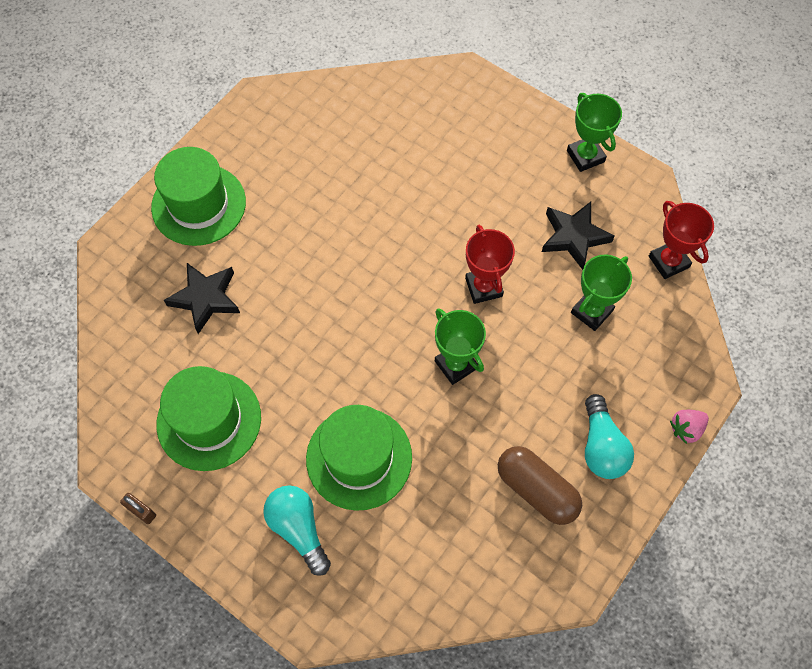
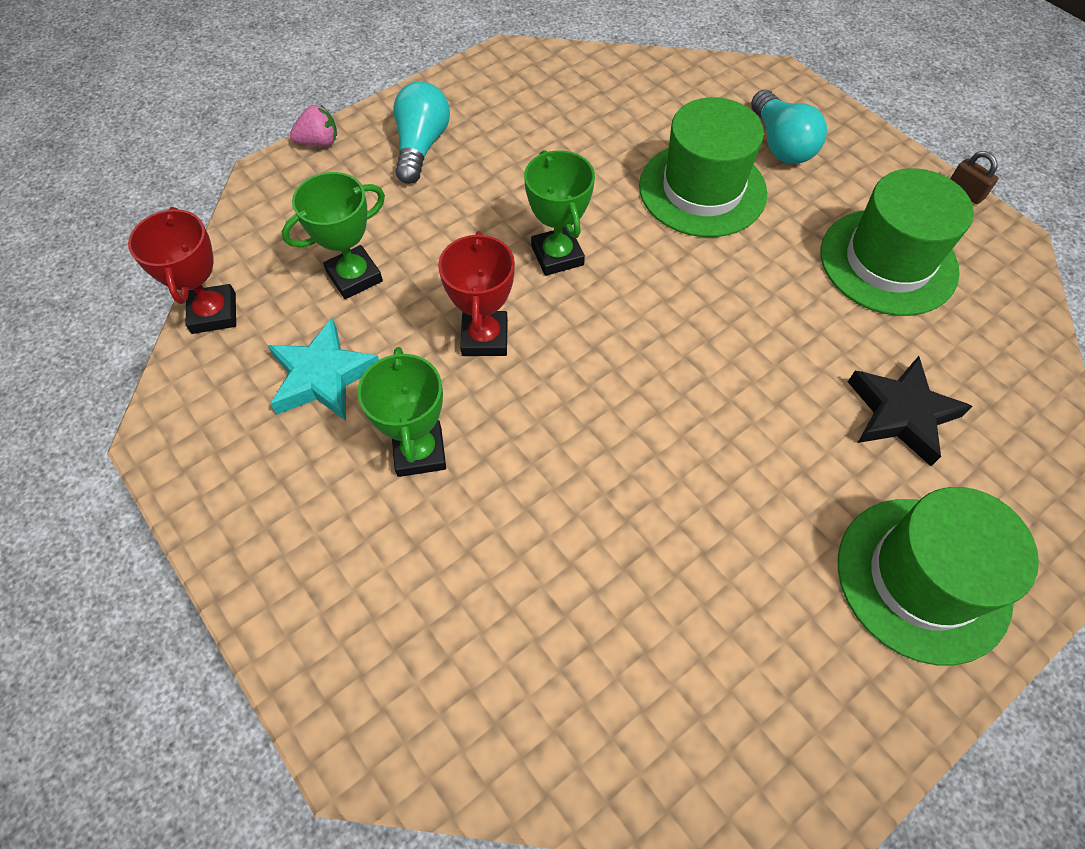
camera: 165 degrees left, 5 degrees down
brown capsule [498,446,582,525] -> none
black star [542,202,614,270] -> turquoise star [267,318,379,421]
green trophy [567,93,622,172] -> green trophy moved to [358,347,446,477]

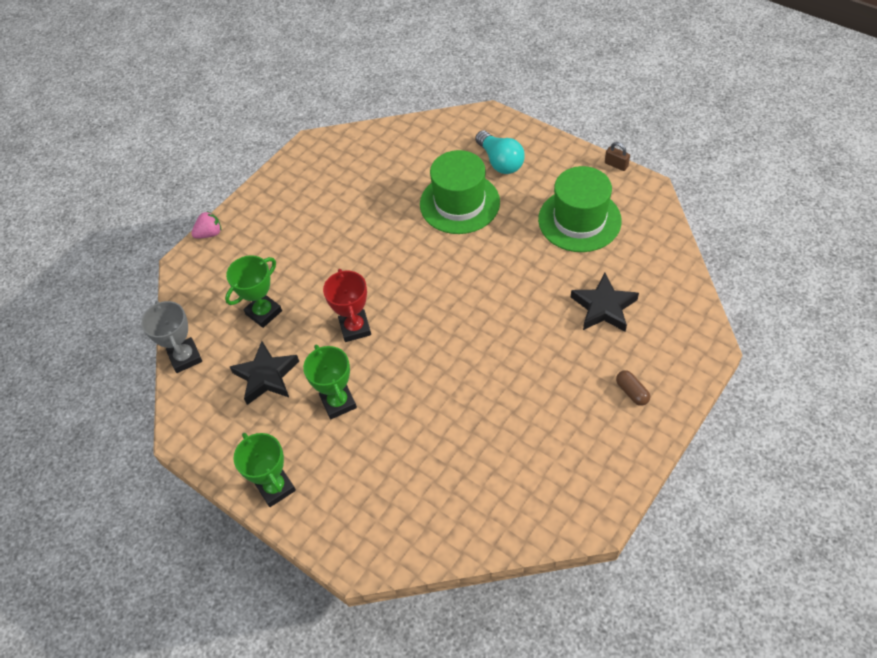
camera: 10 degrees left, 5 degrees down
red trophy [128,207,236,334] -> grey trophy [141,301,202,373]
turquoise star [267,318,379,421] -> black star [230,341,299,405]
turquoise light bulb [393,82,450,184] -> none
green trophy [524,150,595,276] -> green trophy moved to [234,433,296,507]
green hat [838,487,1039,665] -> brown capsule [616,370,650,406]

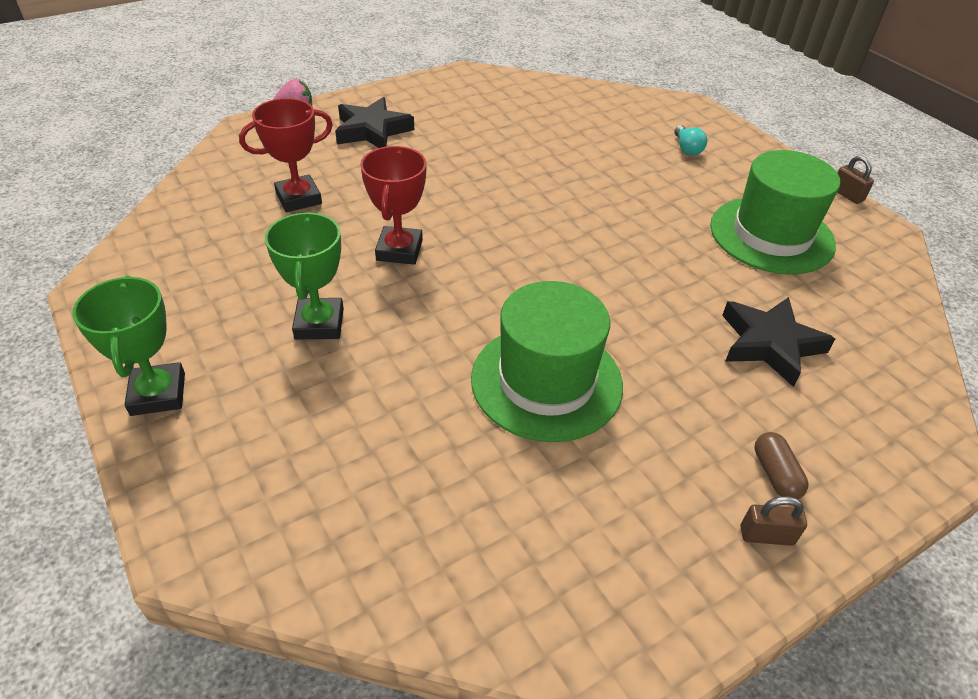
camera: 15 degrees right, 10 degrees down
grey trophy [141,301,202,373] -> none
green trophy [225,255,282,328] -> red trophy [239,98,333,212]
black star [230,341,299,405] -> black star moved to [335,97,414,148]
green hat [420,150,500,234] -> green hat moved to [471,281,623,442]
turquoise light bulb [475,130,525,174] -> turquoise light bulb [675,125,707,155], size x0.56
none -> brown padlock [740,496,807,546]

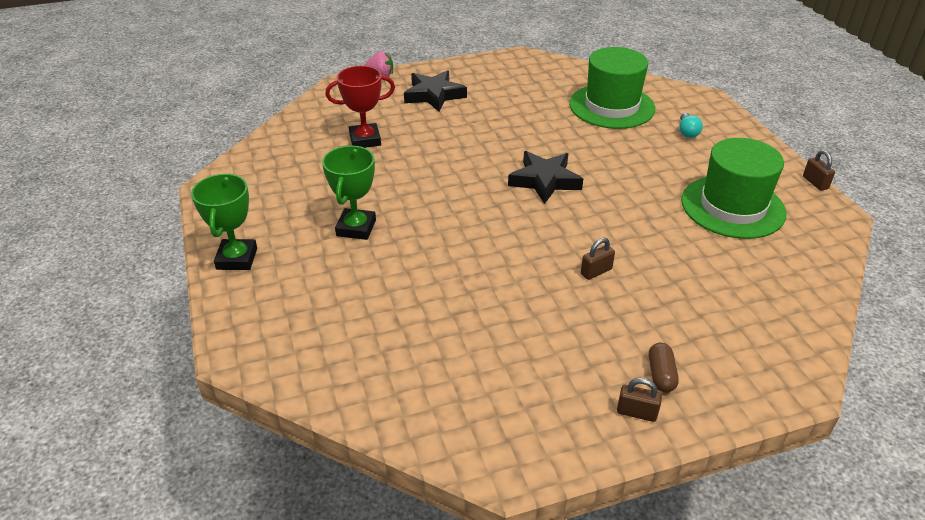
camera: 15 degrees right, 5 degrees down
red trophy [360,146,427,265] -> none
green hat [471,281,623,442] -> green hat moved to [569,47,655,129]
black star [722,297,835,387] -> black star moved to [508,151,583,204]
none -> brown padlock [581,238,615,280]

